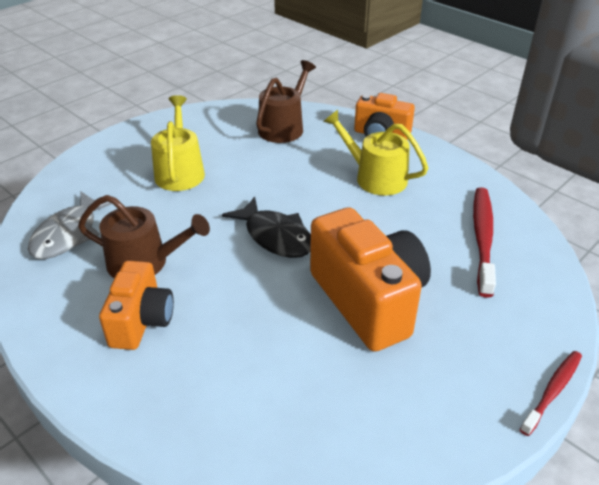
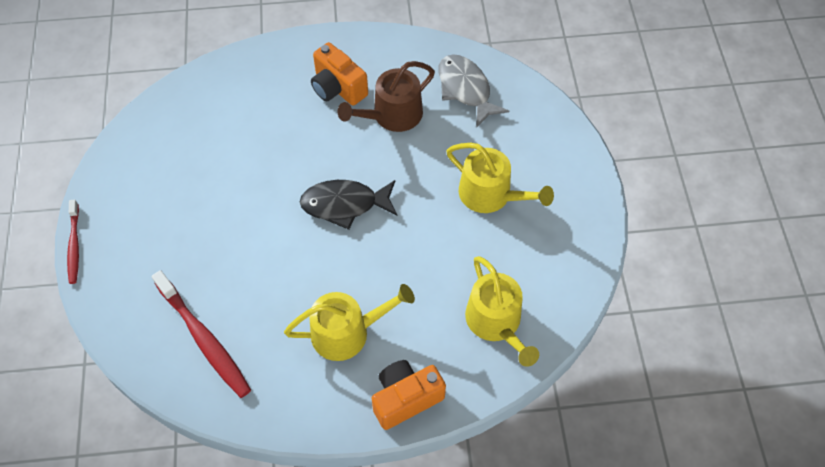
camera: 130 degrees right, 20 degrees up
brown watering can [256,60,316,143] -> yellow watering can [465,256,539,367]
orange camera [310,208,431,352] -> none

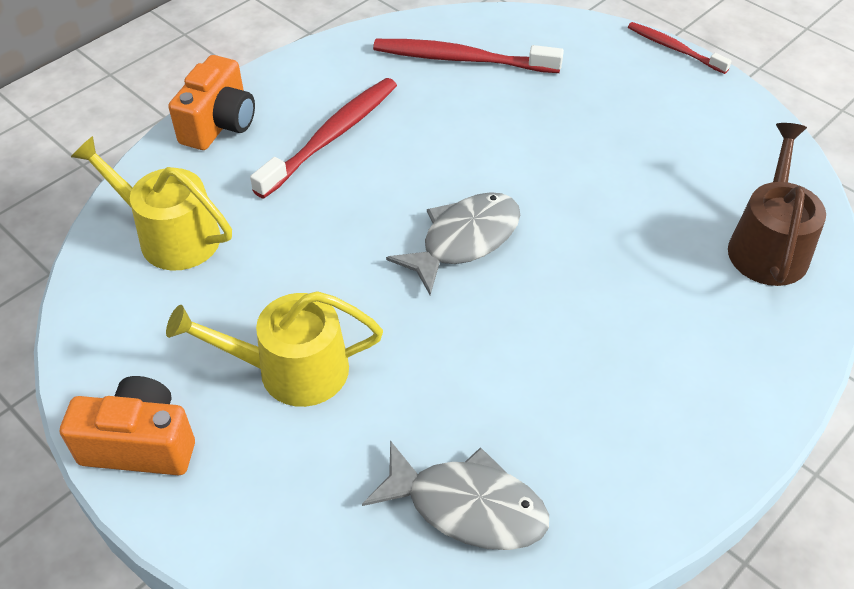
camera: 140 degrees right, 10 degrees down
yellow watering can [284,284,415,361] -> red toothbrush [250,78,397,199]
black fish [300,180,398,230] -> grey fish [386,192,520,295]
orange camera [311,42,368,106] -> orange camera moved to [60,376,195,475]
brown watering can [338,61,435,132] -> brown watering can moved to [728,123,826,286]

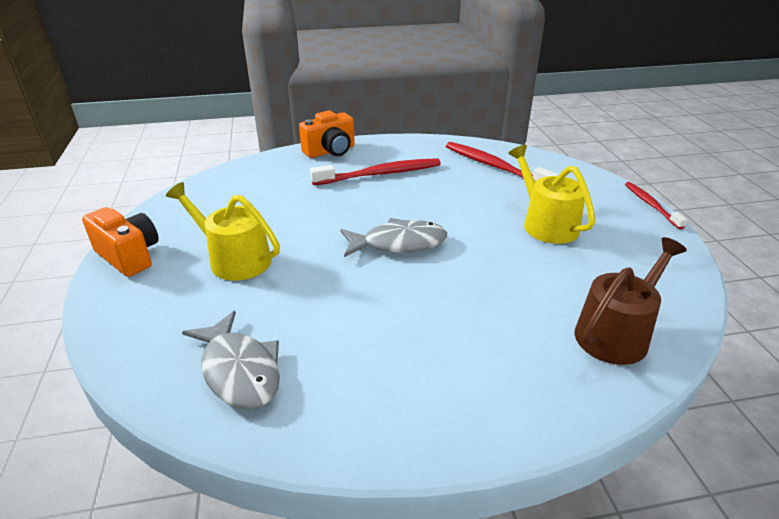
camera: 35 degrees right, 15 degrees down
yellow watering can [71,136,232,271] -> yellow watering can moved to [508,145,595,244]

